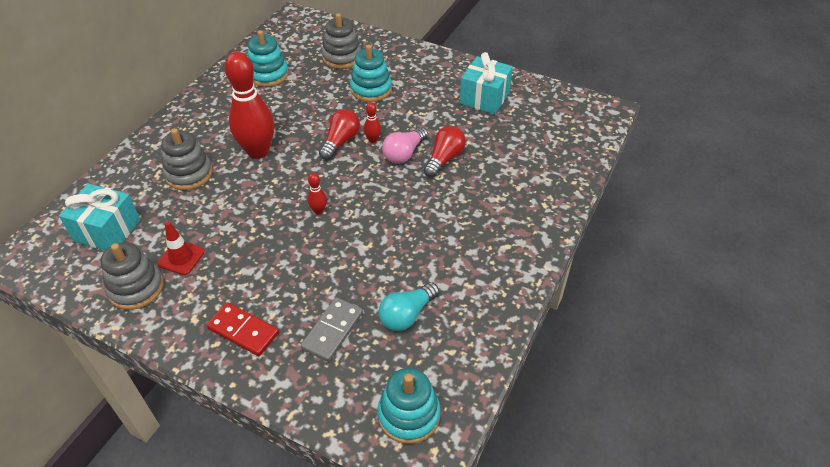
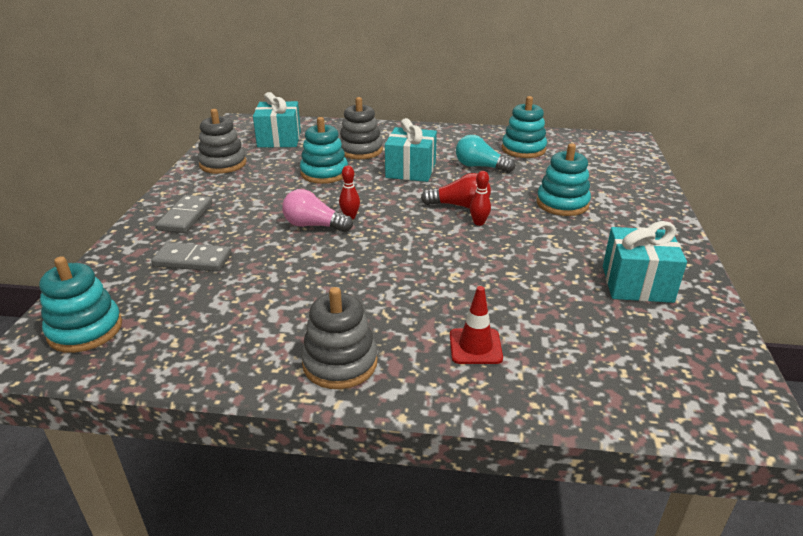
camera: 70 degrees right, 15 degrees down
red traffic cone [157,221,205,275] -> red traffic cone moved to [450,286,503,364]
red domino [207,302,279,356] -> grey domino [156,195,212,233]
red bowling pin [225,52,274,159] -> turquoise gift [385,118,437,182]
grey stacking toy [322,13,361,69] -> grey stacking toy moved to [301,287,377,389]
turquoise light bulb [379,282,439,331] -> turquoise light bulb moved to [456,135,515,173]
pink light bulb [382,127,428,164] -> pink light bulb moved to [282,189,353,232]
red light bulb [424,126,466,178] -> none
none -> turquoise stacking toy [300,117,348,184]

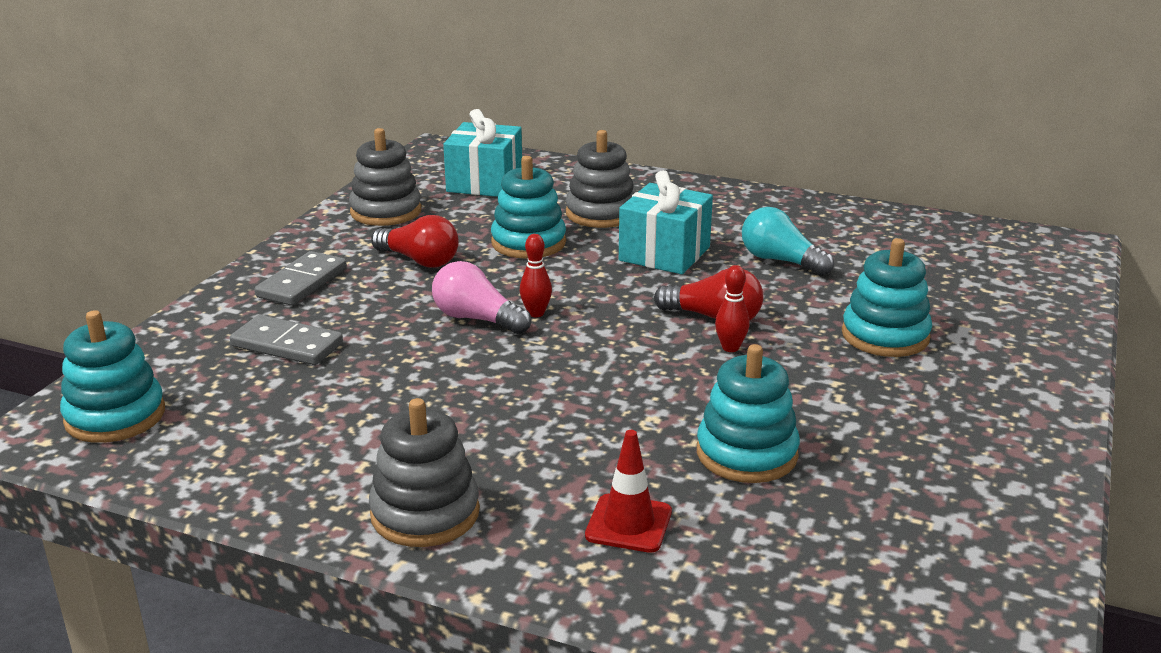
camera: 15 degrees right, 5 degrees down
turquoise stacking toy [502,96,547,158] -> turquoise stacking toy moved to [697,344,800,483]
turquoise gift [603,221,687,303] -> none
none -> red light bulb [371,215,459,268]

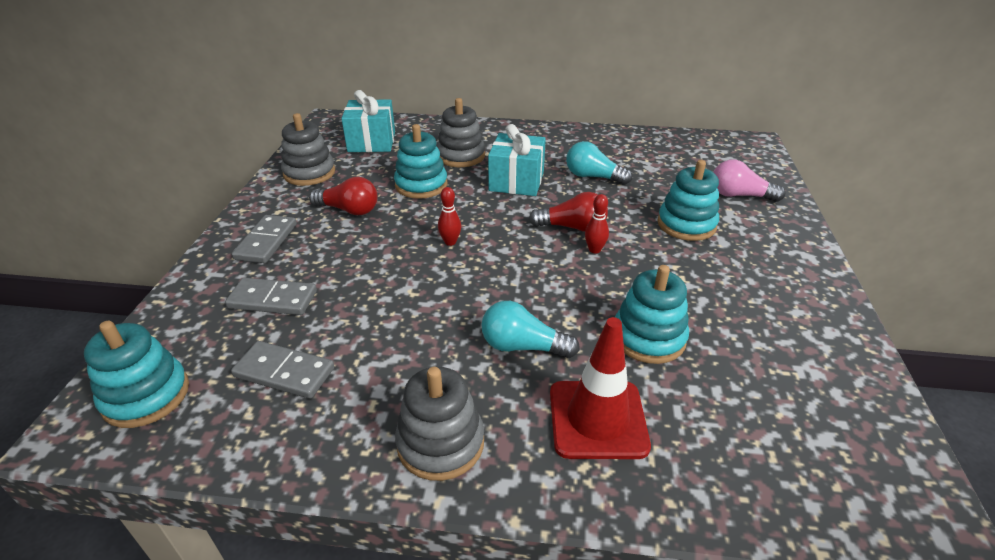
camera: 15 degrees left, 10 degrees up
pink light bulb [432,261,531,334] -> pink light bulb moved to [713,160,785,202]
red traffic cone [585,430,672,553] -> red traffic cone [550,317,651,459], size x1.58
none -> grey domino [231,341,334,399]
none -> turquoise light bulb [481,301,580,358]

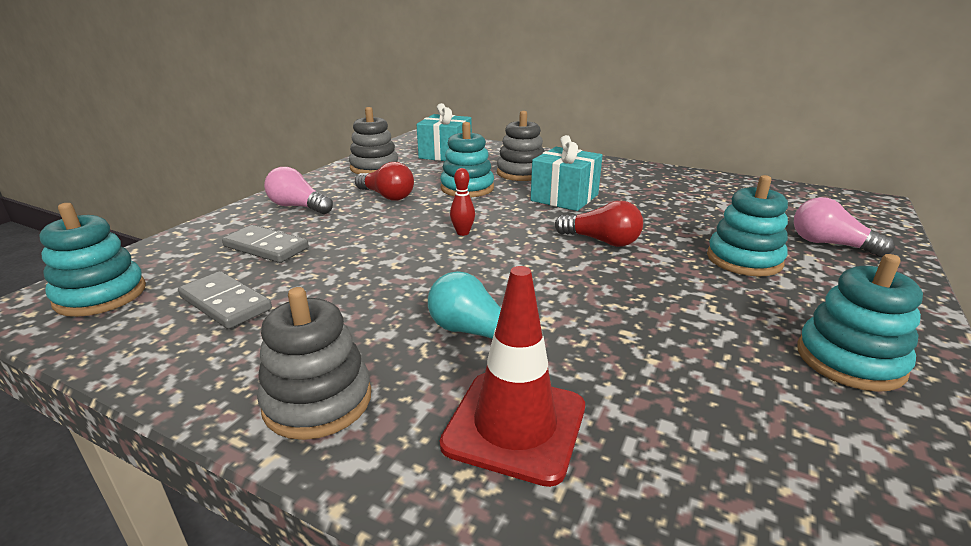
camera: 20 degrees right, 10 degrees down
grey domino [232,215,297,263] -> pink light bulb [264,167,333,214]
turquoise light bulb [566,141,632,185] -> none
red bowling pin [585,194,609,253] -> none
turquoise stacking toy [615,265,689,364] -> turquoise stacking toy moved to [797,254,923,392]

